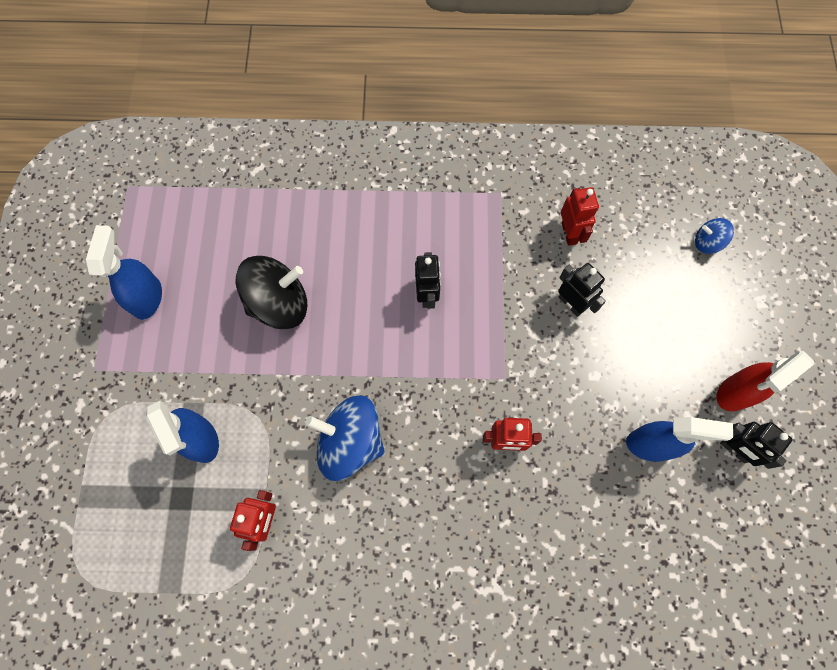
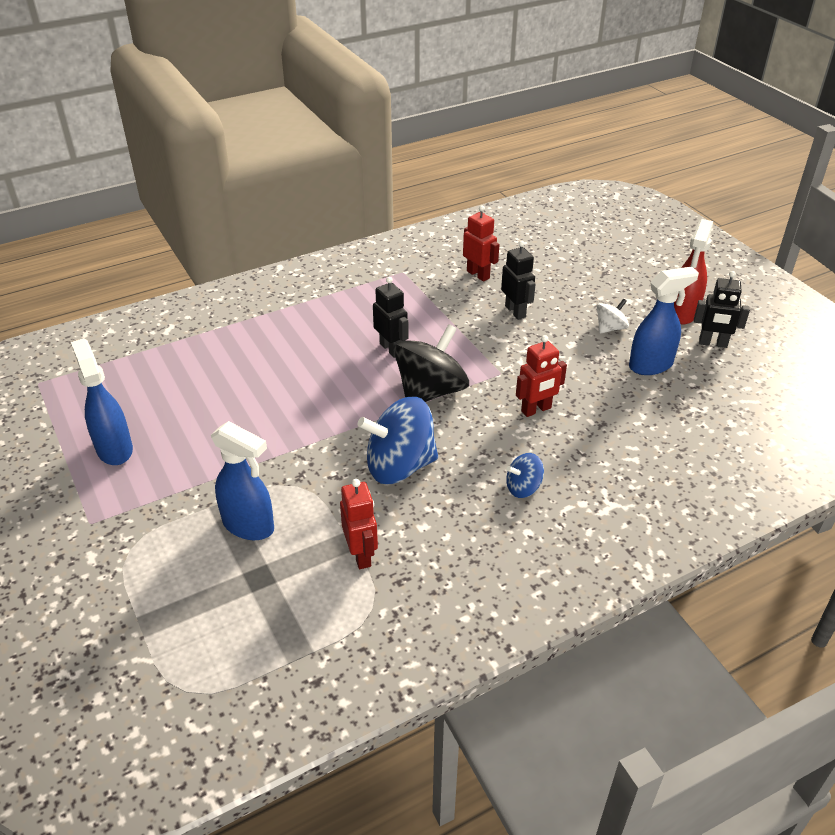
camera: 30 degrees left, 30 degrees down
black spinning top [236,256,307,329] -> black spinning top moved to [393,324,469,402]
black robot [558,263,606,317] -> black robot turned 45 degrees clockwise [501,241,536,320]
blue spinning top [695,218,734,254] -> blue spinning top moved to [506,453,544,498]
none -> white spinning top [597,299,629,333]

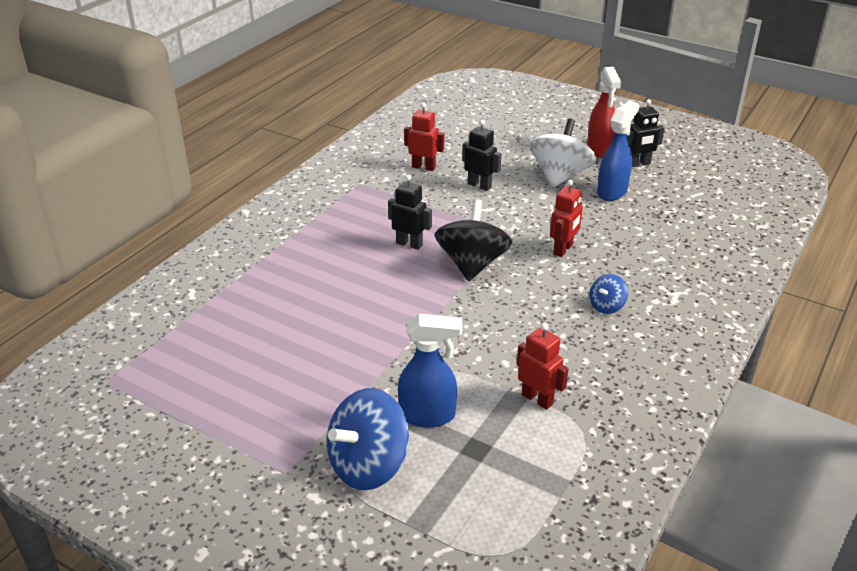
camera: 30 degrees left, 5 degrees down
blue spray bottle [71,338,133,465] -> none
blue spinning top [357,397,438,484] -> blue spinning top moved to [327,388,409,490]
white spinning top [597,299,629,333] -> white spinning top [530,119,596,187], size x2.02

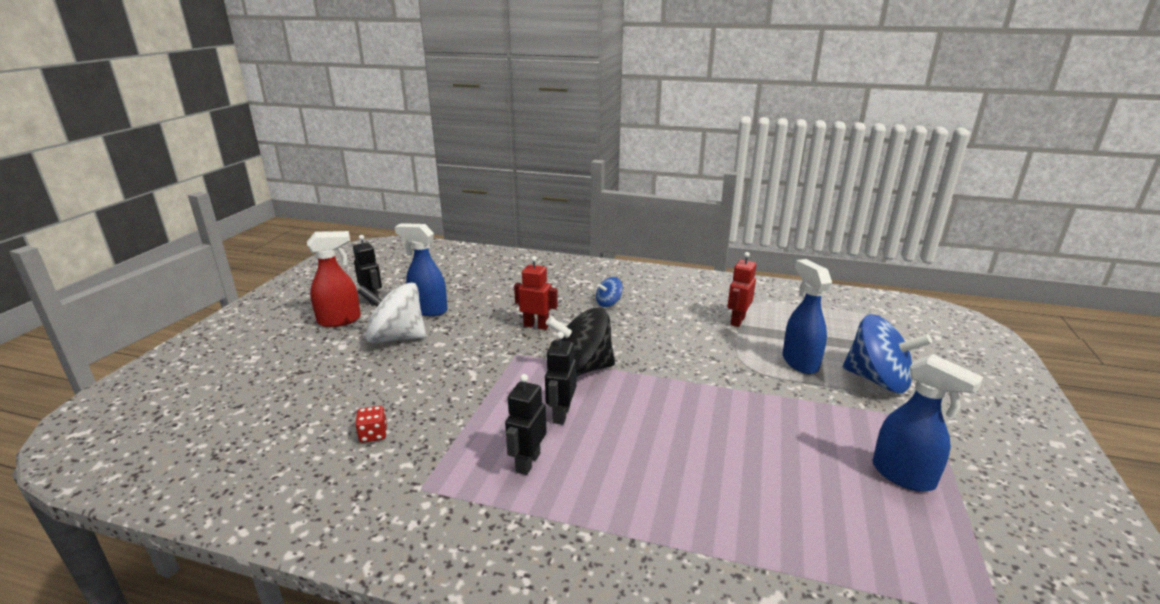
camera: 105 degrees left, 10 degrees down
red robot [404,103,444,171] -> red dice [355,406,387,443]
black robot [462,120,501,191] -> black robot moved to [505,374,547,475]
blue spinning top [589,274,628,314] -> blue spinning top turned 120 degrees clockwise [596,277,623,307]
none -> blue spray bottle [872,354,983,492]

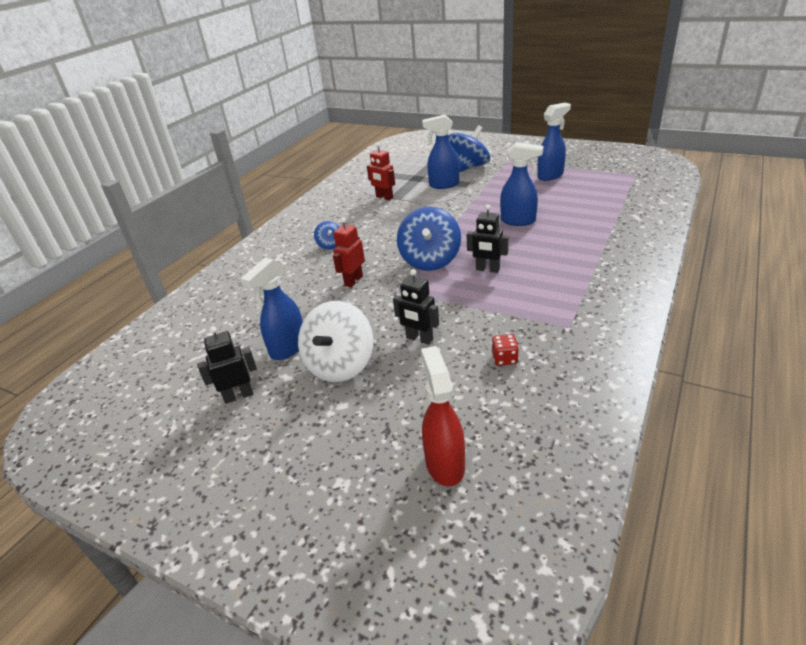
camera: 75 degrees left, 10 degrees up
red spray bottle [307,231,361,327] -> red spray bottle moved to [421,346,465,487]
black robot [505,374,547,475] -> black robot moved to [393,269,439,345]
black spinning top [546,308,615,376] -> blue spinning top [397,206,461,271]
none -> blue spray bottle [500,142,544,226]

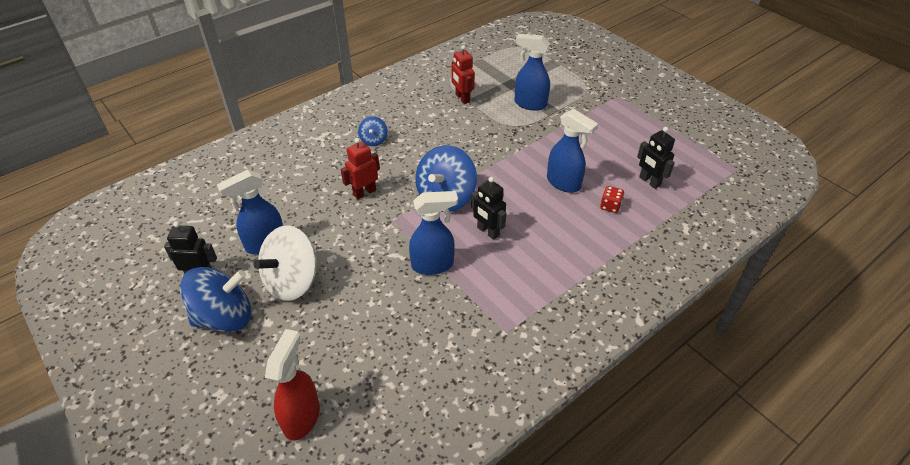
camera: 20 degrees right, 10 degrees up
black robot [393,269,439,345] -> black robot moved to [637,127,675,189]
blue spinning top [448,125,490,172] -> blue spinning top moved to [180,267,251,332]
red dice [492,334,519,366] -> red dice moved to [600,186,624,213]
blue spray bottle [537,103,571,181] -> blue spray bottle moved to [409,191,458,275]

